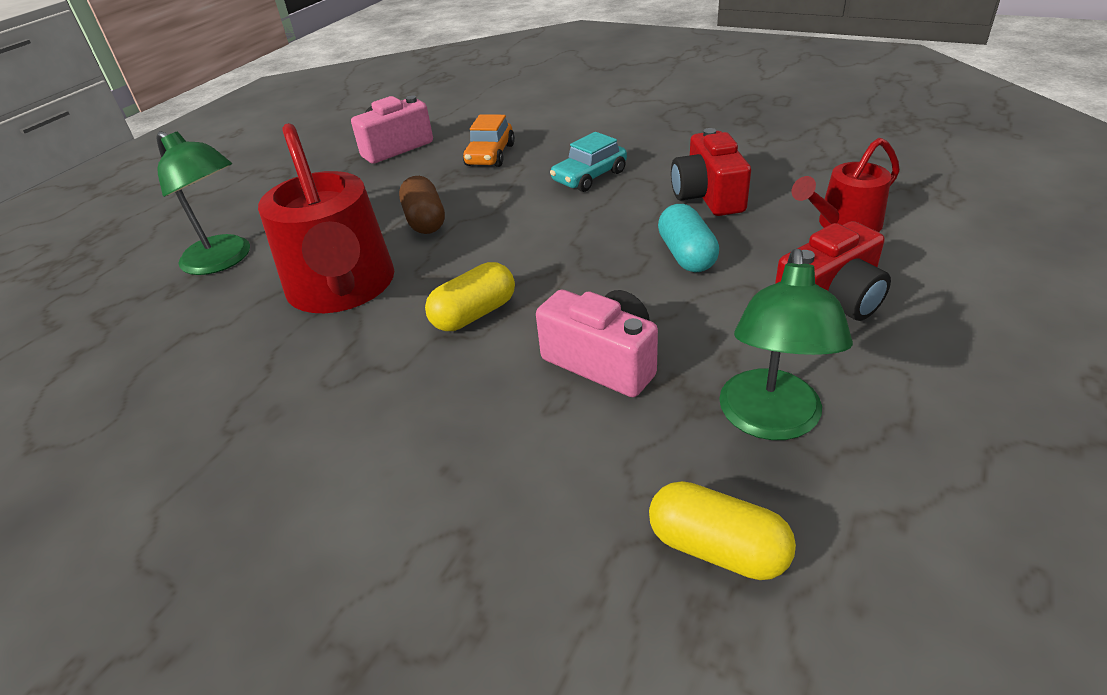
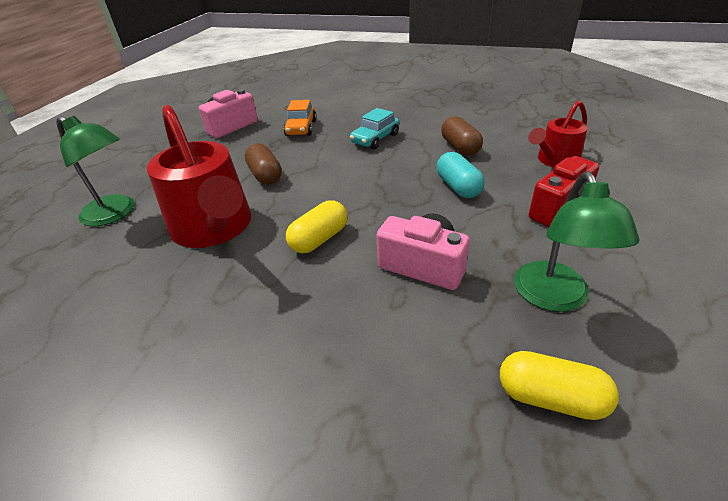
camera: 10 degrees left, 0 degrees up
red camera [671,128,751,216] -> brown capsule [441,116,483,155]

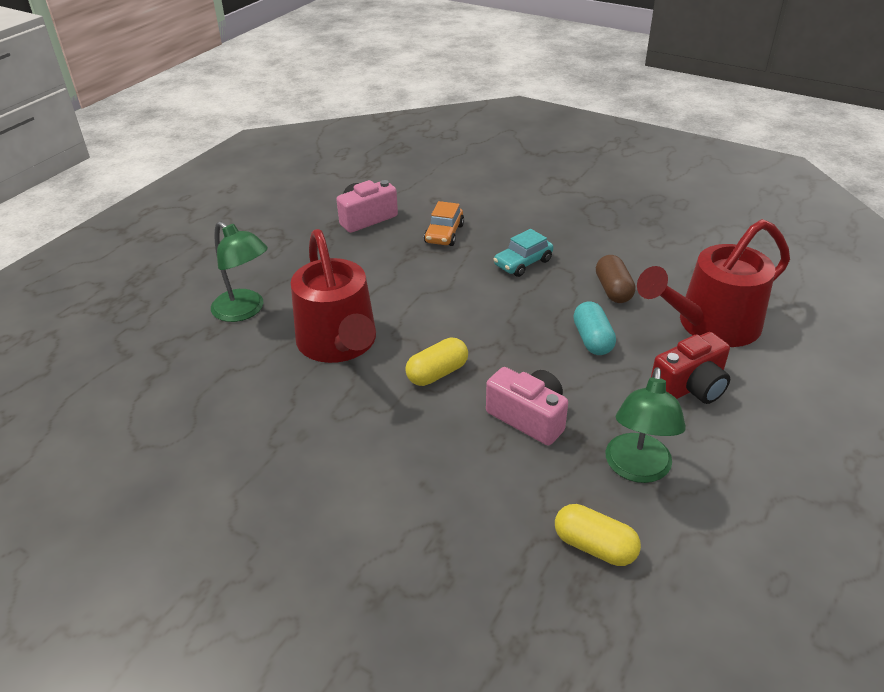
camera: 10 degrees right, 0 degrees up
brown capsule [245,143,282,185] -> none
red watering can [528,100,587,167] -> red watering can [637,219,790,347], size x1.80

